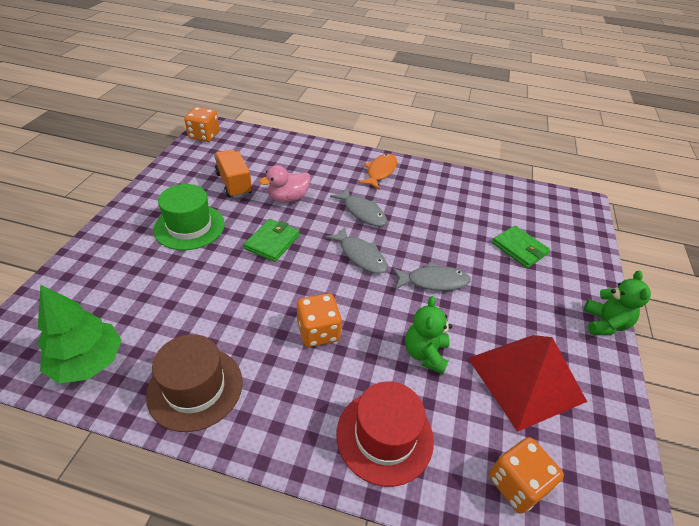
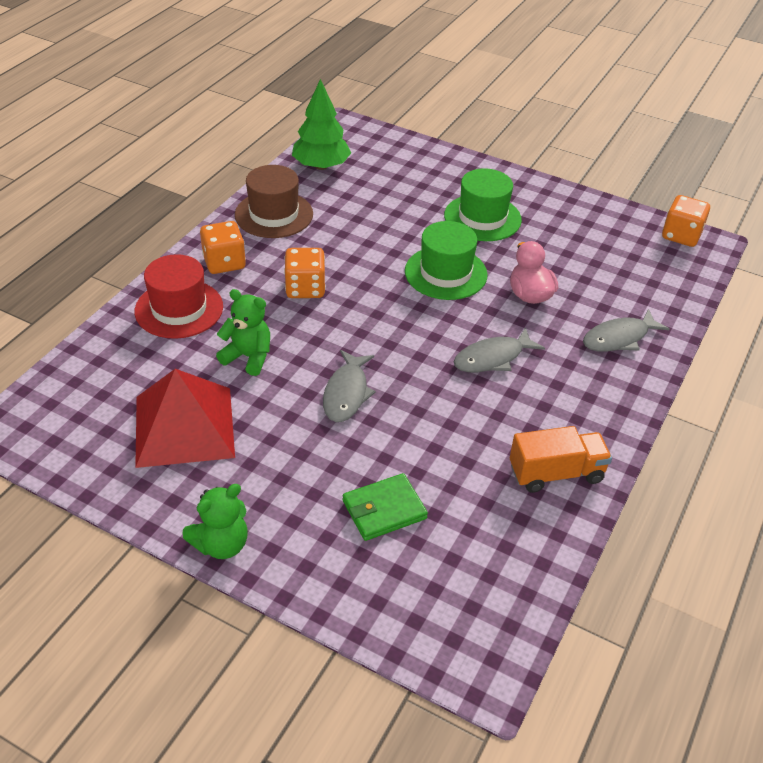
camera: 105 degrees right, 0 degrees up
orange truck [214,150,252,198] -> orange truck moved to [510,426,612,493]
green wallet [244,219,300,262] -> green hat [405,221,488,300]
grey fish [325,227,388,274] -> grey fish moved to [583,309,669,352]
orange fish [358,154,397,189] -> none
orange dice [489,437,564,513] -> orange dice moved to [200,221,246,274]
green teddy bear [584,271,651,335] -> green teddy bear turned 60 degrees counterclockwise [182,484,248,559]

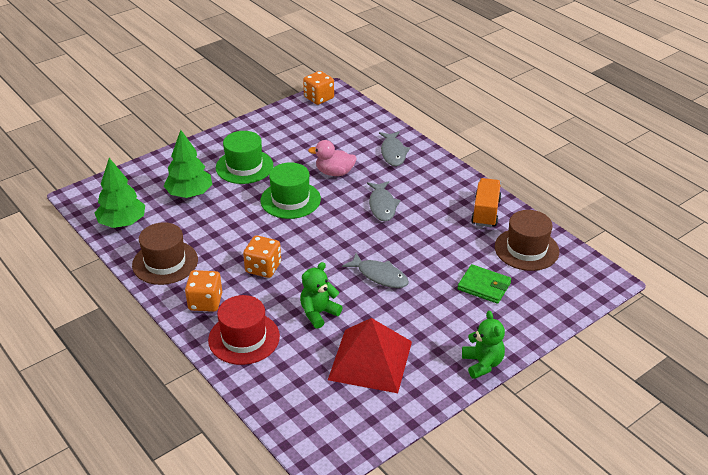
camera: 65 degrees left, 5 degrees down
green wallet [342,473,428,541] -> green wallet turned 60 degrees counterclockwise [457,264,511,304]
none -> green tree [164,130,212,198]
none -> brown hat [495,210,559,271]

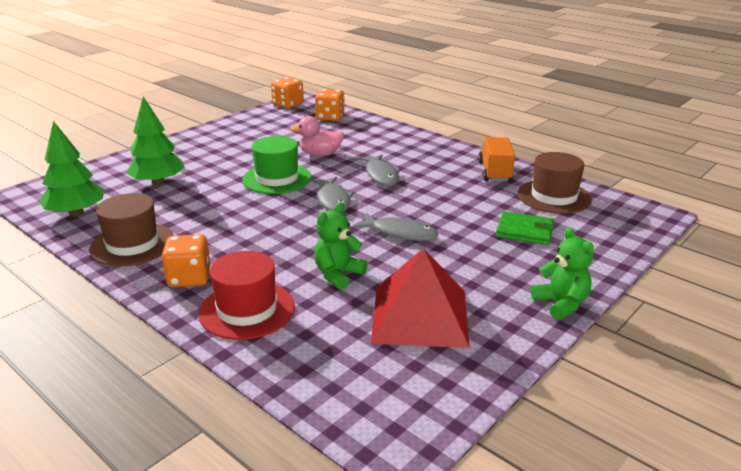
camera: 10 degrees left, 10 degrees down
green hat [216,131,273,184] -> none
orange dice [243,235,281,278] -> orange dice moved to [315,89,345,121]
grey fish [379,131,410,166] -> grey fish moved to [311,177,354,212]

